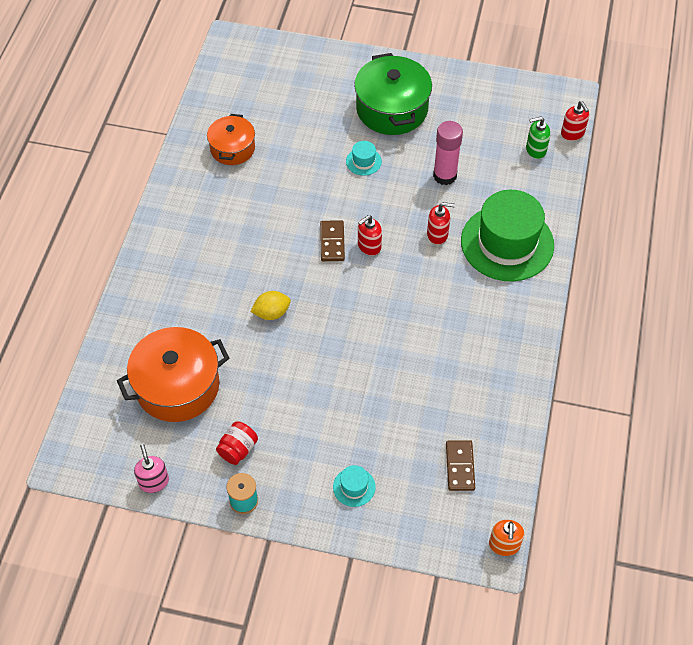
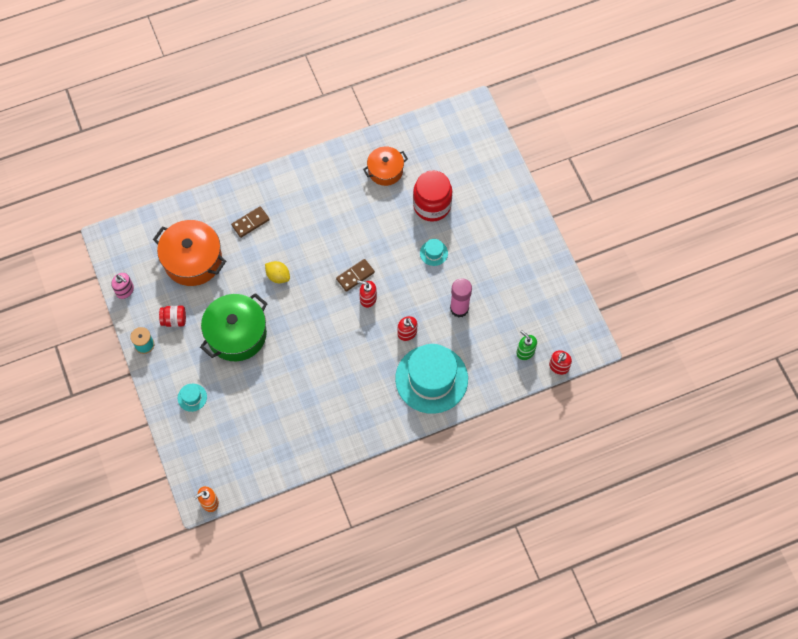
camera: 55 degrees right, 10 degrees up
pink soap dispenser [134,444,169,493] -> pink soap dispenser turned 90 degrees clockwise [111,273,134,299]
green pot [354,53,432,135] -> green pot moved to [200,293,268,361]
brown domino [446,440,475,491] -> brown domino moved to [231,206,270,238]
green hat [461,190,554,281] -> turquoise hat [395,344,468,414]
none -> red jar [413,170,452,222]

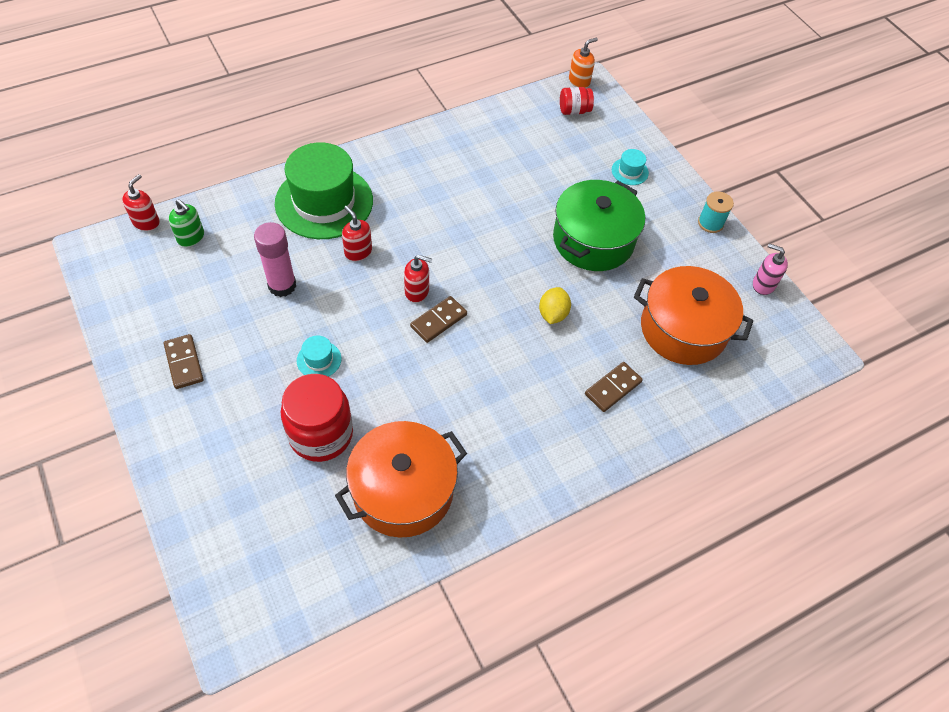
camera: 170 degrees right, 10 degrees down
red jar [159,306,186,327] -> red jar moved to [560,87,594,115]
yellow lemon [265,261,290,283] -> yellow lemon turned 75 degrees clockwise [539,287,571,324]
orange pot [363,146,408,186] -> orange pot [335,421,467,538], size x1.64
turquoise hat [395,344,468,414] -> green hat [275,142,373,239]
none -> brown domino [164,334,204,389]

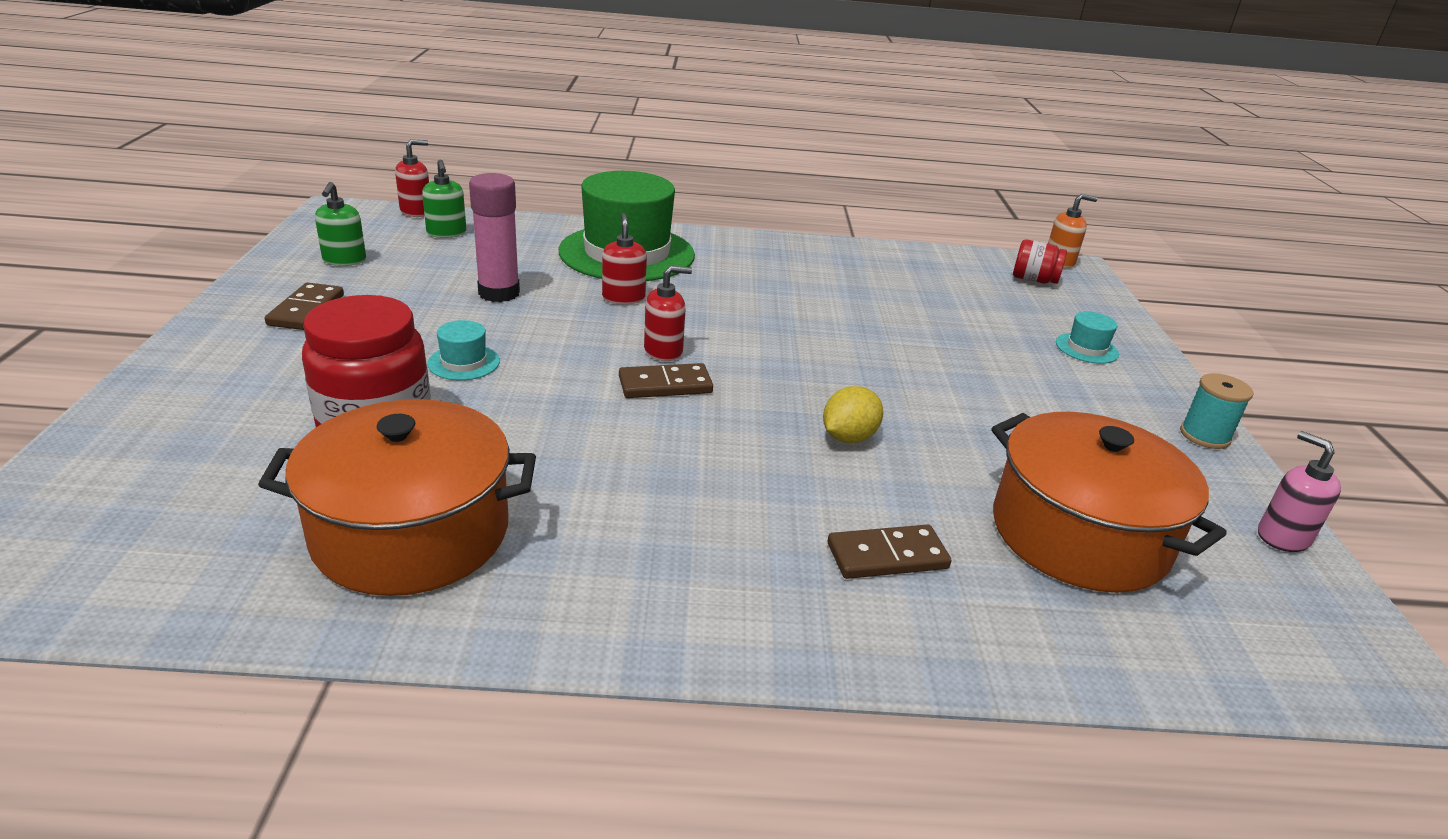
camera: 30 degrees right, 25 degrees down
red soap dispenser [404,255,432,303] -> red soap dispenser turned 60 degrees counterclockwise [644,266,692,361]
green pot [553,180,645,271] -> none
none -> green soap dispenser [315,182,366,266]

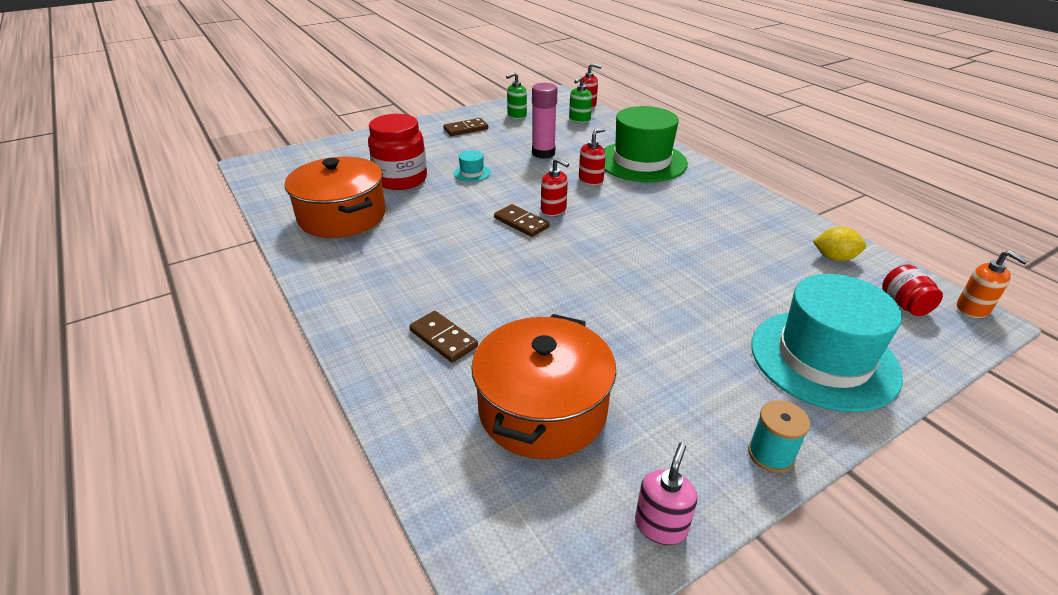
camera: 60 degrees right, 5 degrees up
yellow lemon [823,386,883,443] -> yellow lemon moved to [813,227,866,261]
turquoise hat [1056,312,1119,364] -> turquoise hat [751,274,903,412], size x2.48

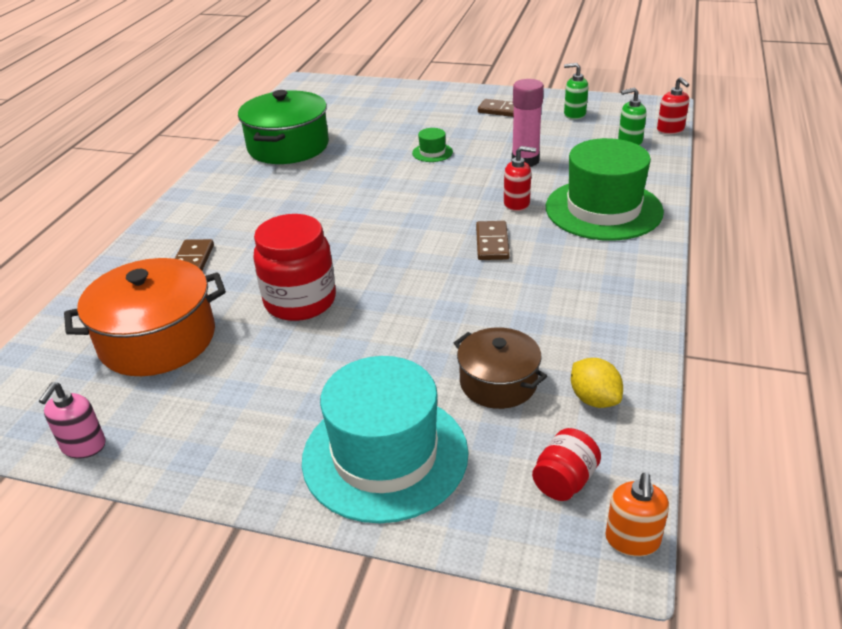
camera: 50 degrees right, 0 degrees up
orange pot [285,157,386,238] -> green pot [238,90,329,164]
red jar [368,114,427,190] -> red jar moved to [253,214,336,321]
turquoise hat [453,150,491,182] -> green hat [412,128,453,162]
brown domino [494,204,550,237] -> brown domino moved to [476,221,510,260]
red soap dispenser [541,158,569,216] -> none
pink soap dispenser [635,443,697,545] -> pink soap dispenser turned 120 degrees clockwise [39,382,106,459]
turquoise spool [748,400,810,473] -> none
none -> brown pot [454,327,547,409]

